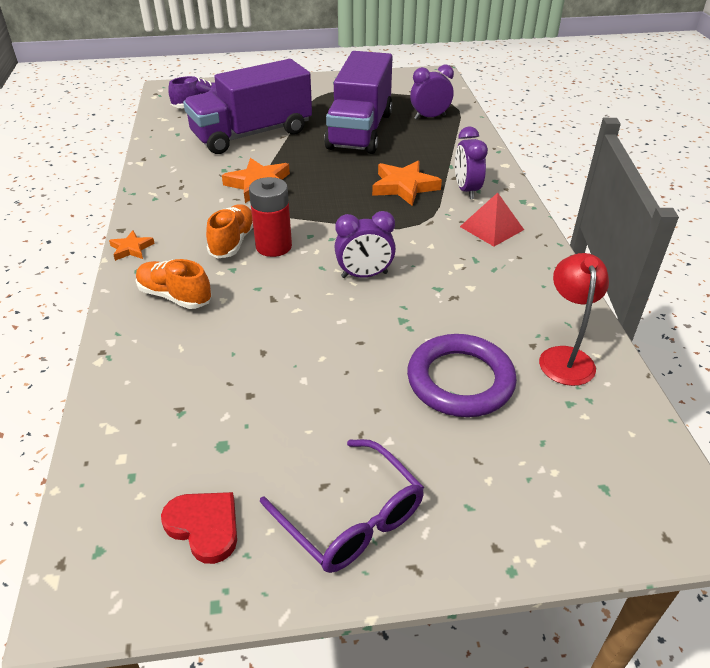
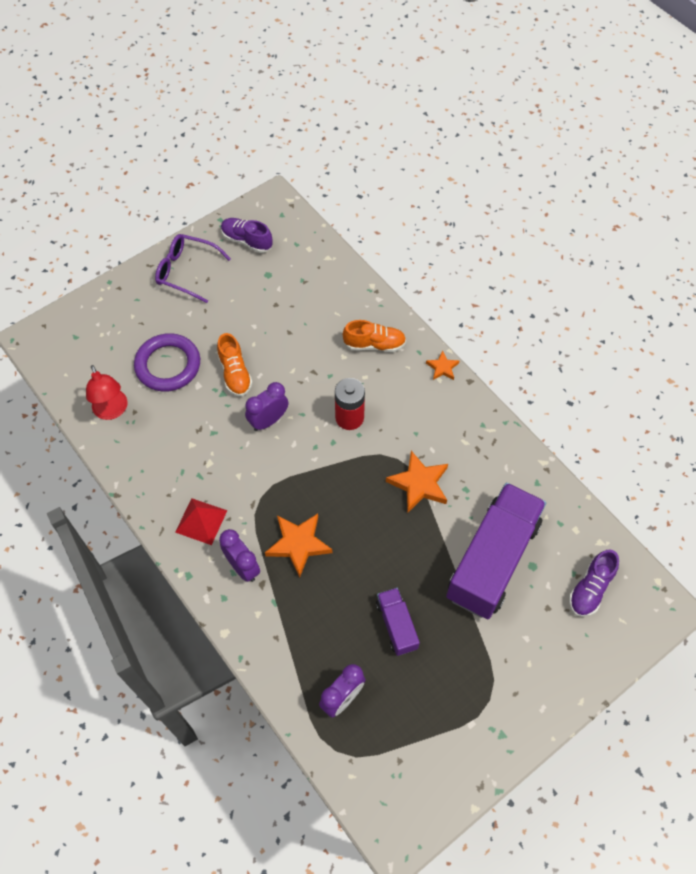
camera: 150 degrees right, 20 degrees up
red heart [161,492,237,564] -> purple shoe [221,218,272,253]
orange shoe [206,204,253,259] -> orange shoe moved to [217,333,253,397]
purple truck [324,51,392,154] -> purple truck [376,588,420,656], size x0.47

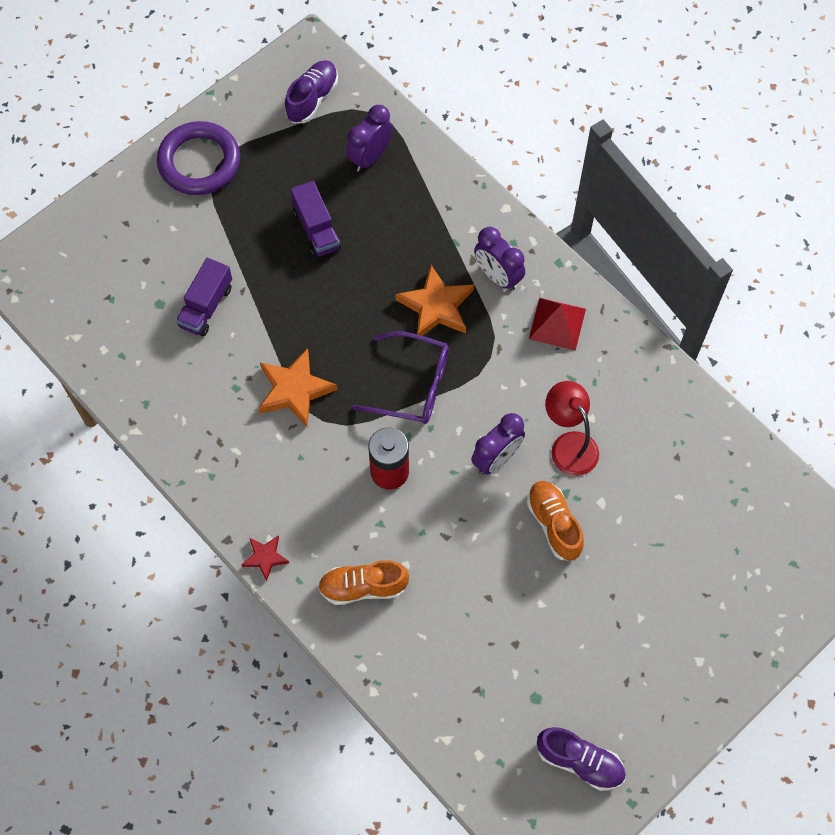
camera: 175 degrees right, 5 degrees up
red lamp [86,365,128,420] -> red lamp moved to [545,381,599,476]
purple ring [134,333,200,392] -> purple ring moved to [157,121,240,195]
purple glasses [155,234,231,303] -> purple glasses moved to [352,331,449,424]
orange star [426,350,459,380] -> red star [242,536,289,582]
purple truck [446,483,546,619] -> purple truck [176,258,232,336], size x0.47
purple shoe [569,549,619,617] -> purple shoe moved to [285,60,338,123]

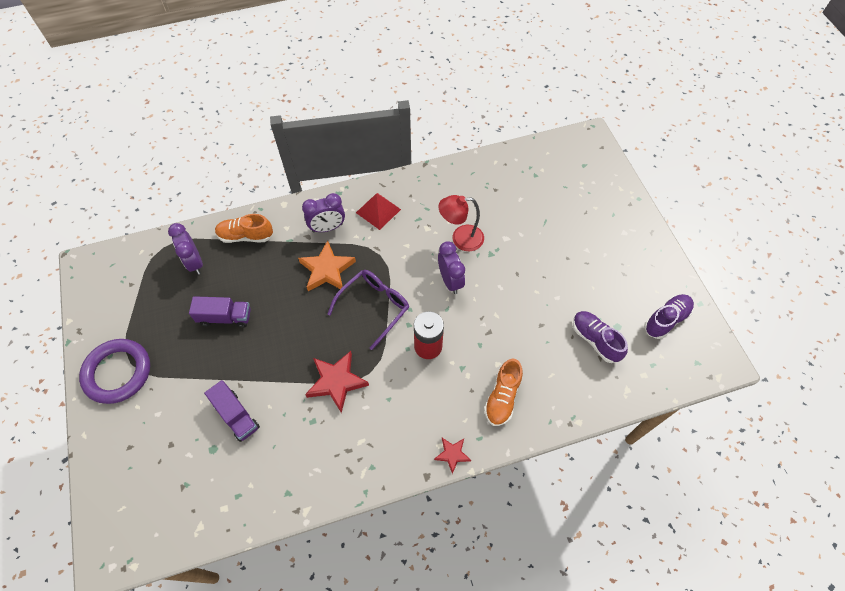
camera: 65 degrees left, 5 degrees down
orange star [258,348,337,427] -> red star [305,351,369,413]
purple shoe [285,60,338,123] -> purple shoe moved to [573,311,628,363]
orange shoe [527,481,584,561] -> orange shoe moved to [215,214,273,243]

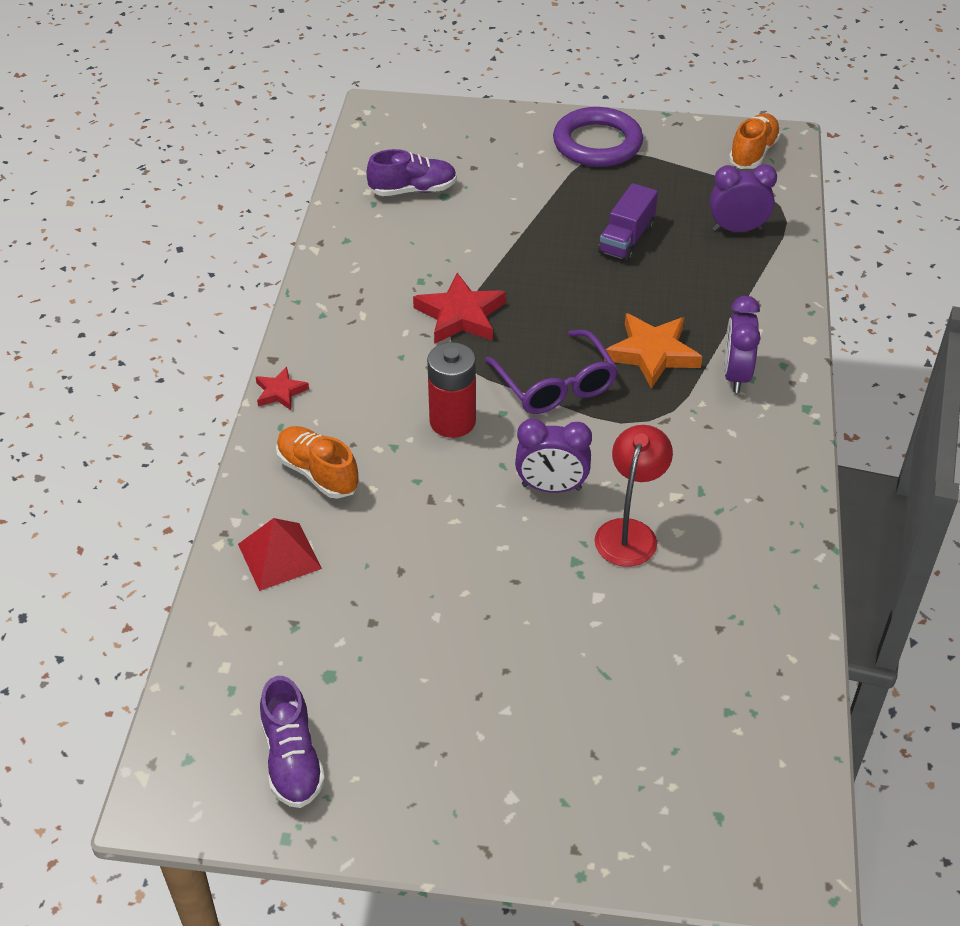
camera: 115 degrees right, 15 degrees down
purple truck [204,380,260,442] -> none
orange shoe [215,214,273,243] -> orange shoe moved to [729,113,781,169]
red pyramid [356,193,401,230] -> red pyramid moved to [238,518,322,591]
purple shoe [573,311,628,363] -> purple shoe moved to [366,149,457,196]

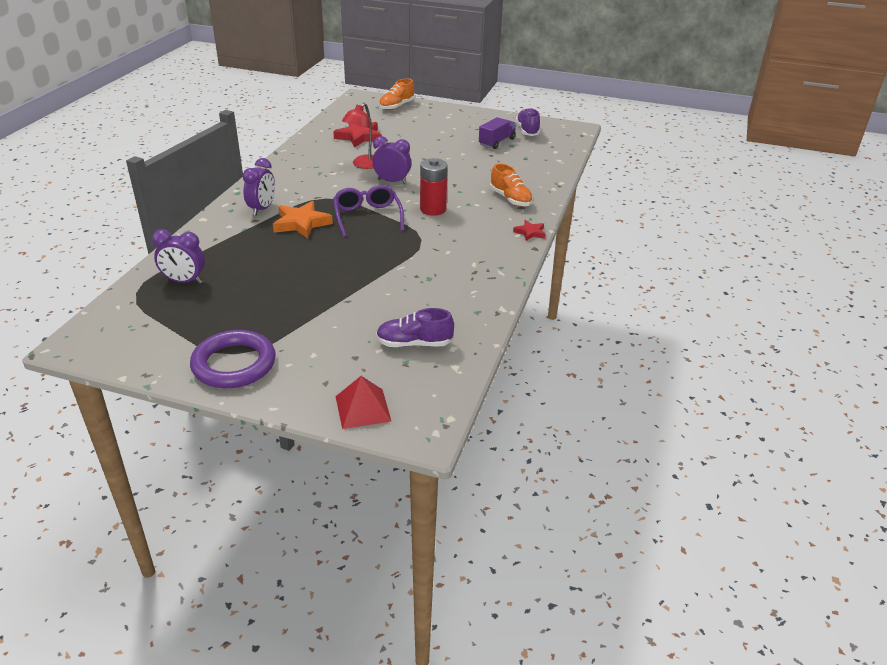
camera: 170 degrees left, 10 degrees down
red pyramid [238,518,322,591] -> red pyramid moved to [335,376,392,429]
red star [413,273,506,344] -> red star moved to [333,122,382,148]
purple truck [598,183,658,262] -> purple truck moved to [479,117,516,149]
orange shoe [729,113,781,169] -> orange shoe moved to [379,78,415,110]

